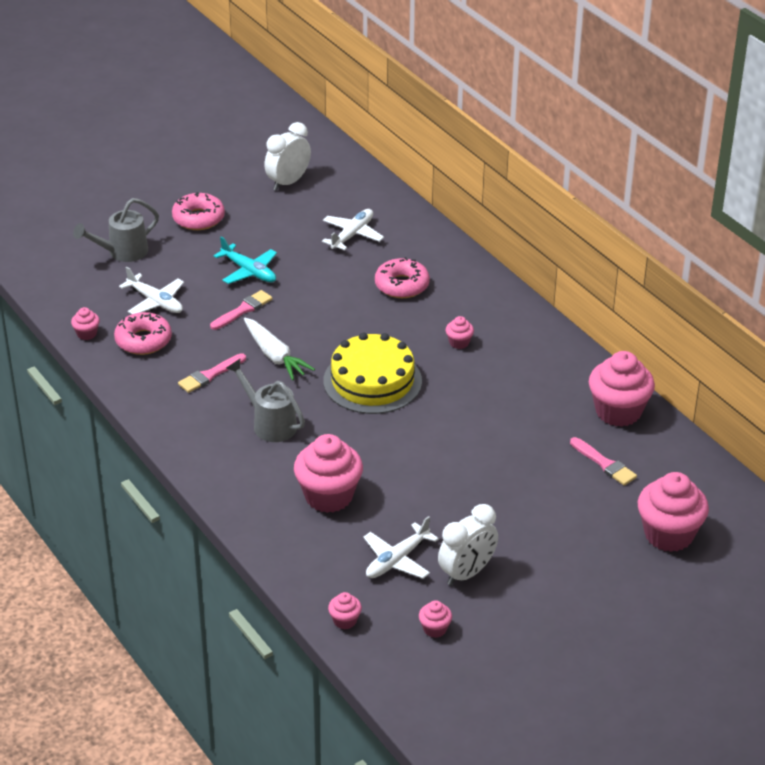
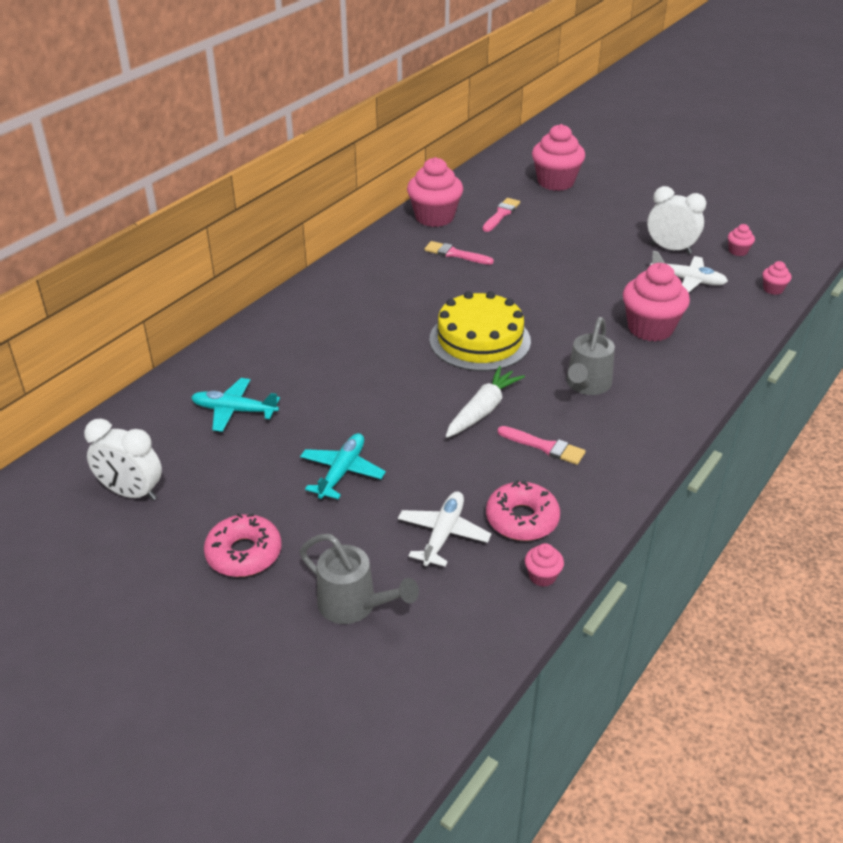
camera: 110 degrees left, 0 degrees up
pink brush [210,290,273,330] -> pink brush moved to [425,241,494,265]
white plane [322,209,384,250] -> turquoise plane [191,378,280,432]
pink donut [375,257,430,298] -> none
pink cupcake [446,316,474,349] -> none

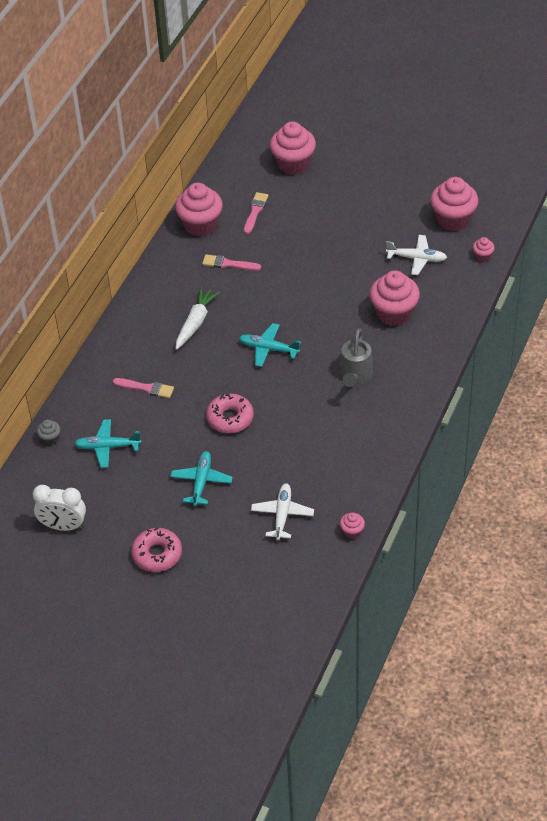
camera: 10 degrees left, 10 degrees up
grey watering can [300,534,419,624] -> none
yellow cake [430,291,531,371] -> turquoise plane [239,323,301,367]
white carrot [446,366,525,438] -> white carrot moved to [175,287,220,350]
pink donut [486,480,560,541] -> pink donut moved to [206,394,254,433]
pink brush [498,426,585,465] -> pink brush moved to [113,378,174,398]
white clock [647,186,706,254] -> none
pink cupcake [728,224,755,256] -> pink cupcake [430,177,478,231], size x2.20
none -> grey cupcake [37,420,60,445]

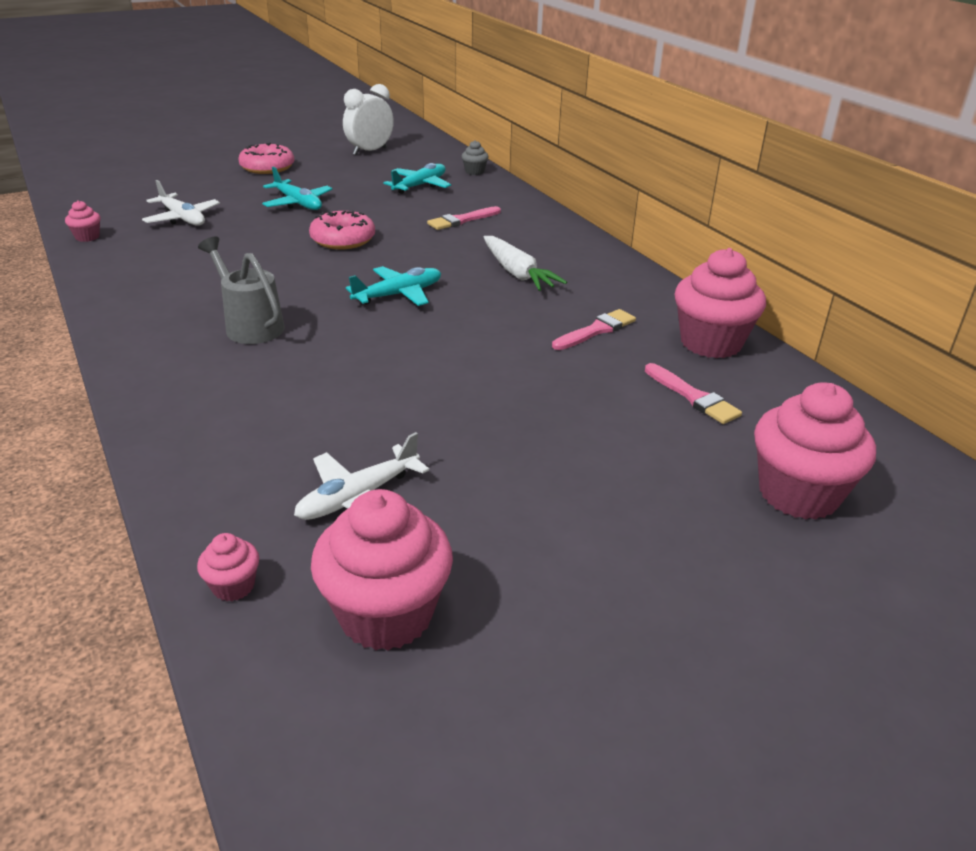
camera: 125 degrees right, 15 degrees down
pink cupcake [369,271,420,326] -> none

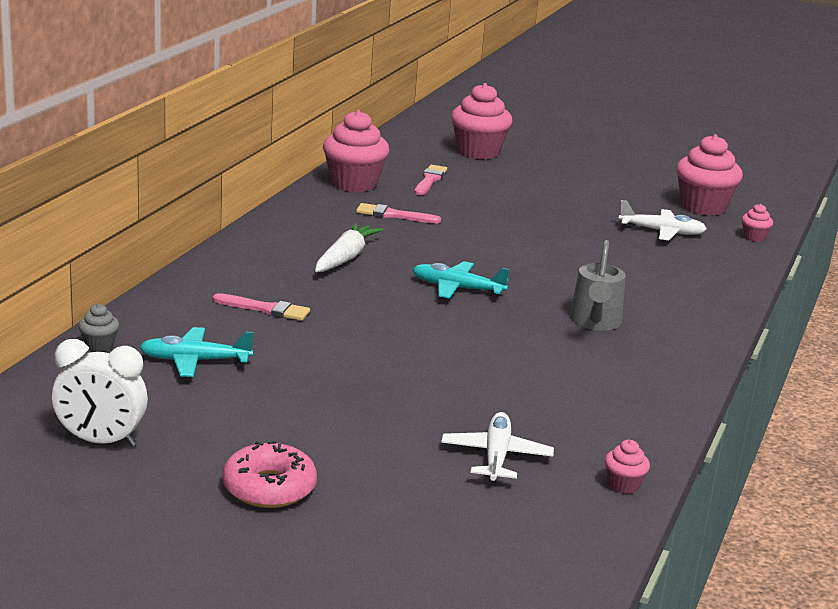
camera: 130 degrees left, 10 degrees down
turquoise plane [262,167,333,210] -> none
pink donut [309,211,375,249] -> none

